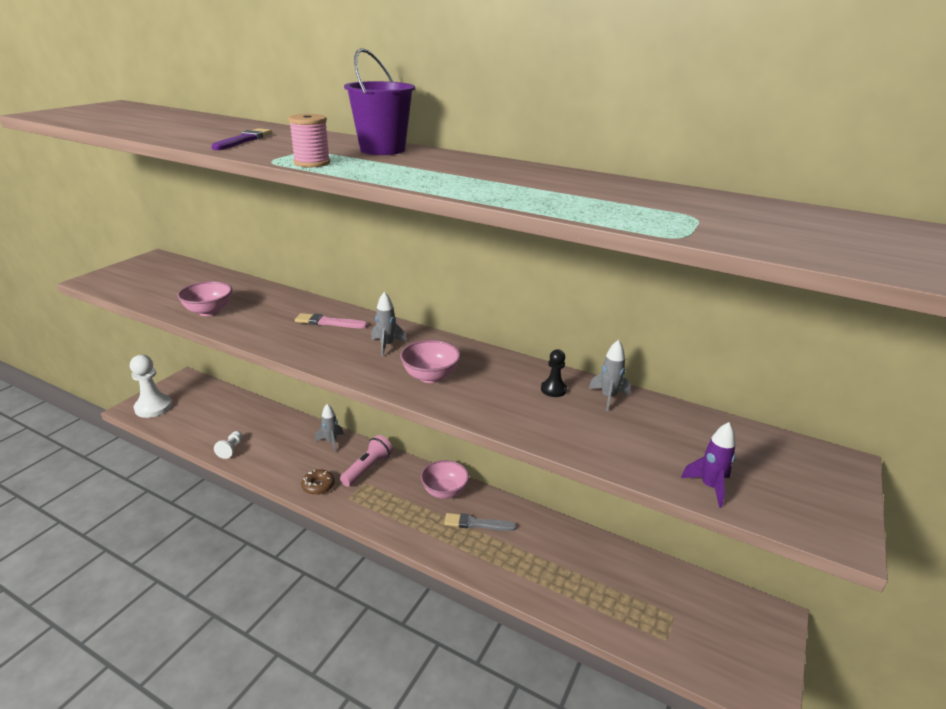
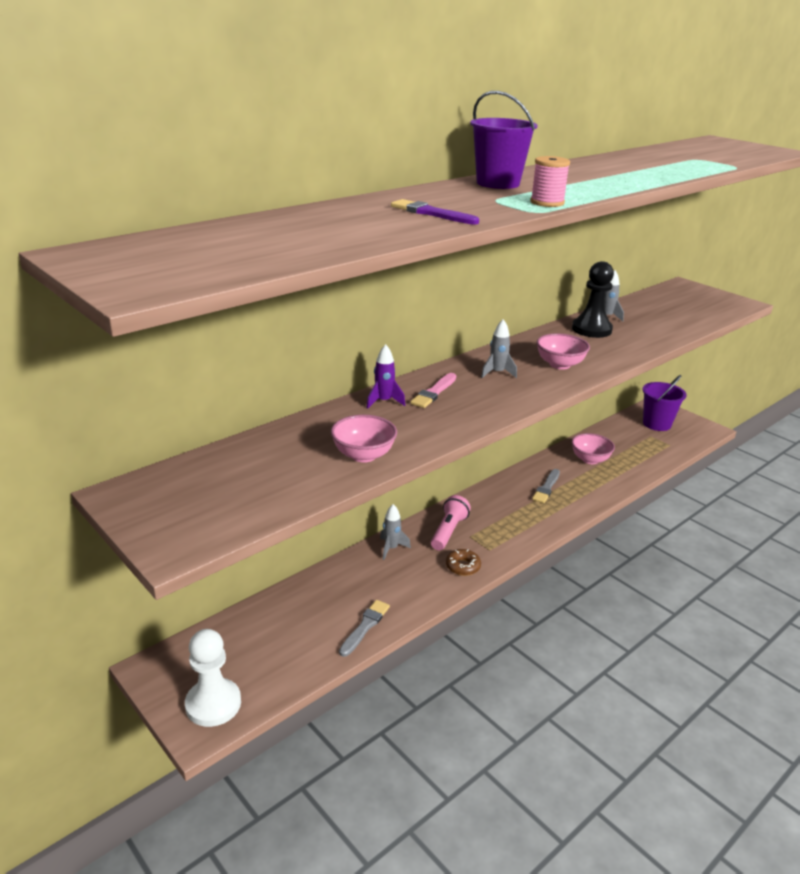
camera: 70 degrees left, 0 degrees up
white pawn [214,431,243,459] -> grey brush [339,600,390,657]
pink flashlight [340,435,393,487] -> pink flashlight turned 60 degrees clockwise [431,495,471,550]
pink bowl [421,460,469,499] -> pink bowl moved to [572,433,615,464]
black pawn [541,349,567,397] -> black pawn [572,261,614,338], size x1.96
purple rocket [681,422,736,508] -> purple rocket moved to [366,344,405,409]
none -> purple bucket [642,375,687,431]

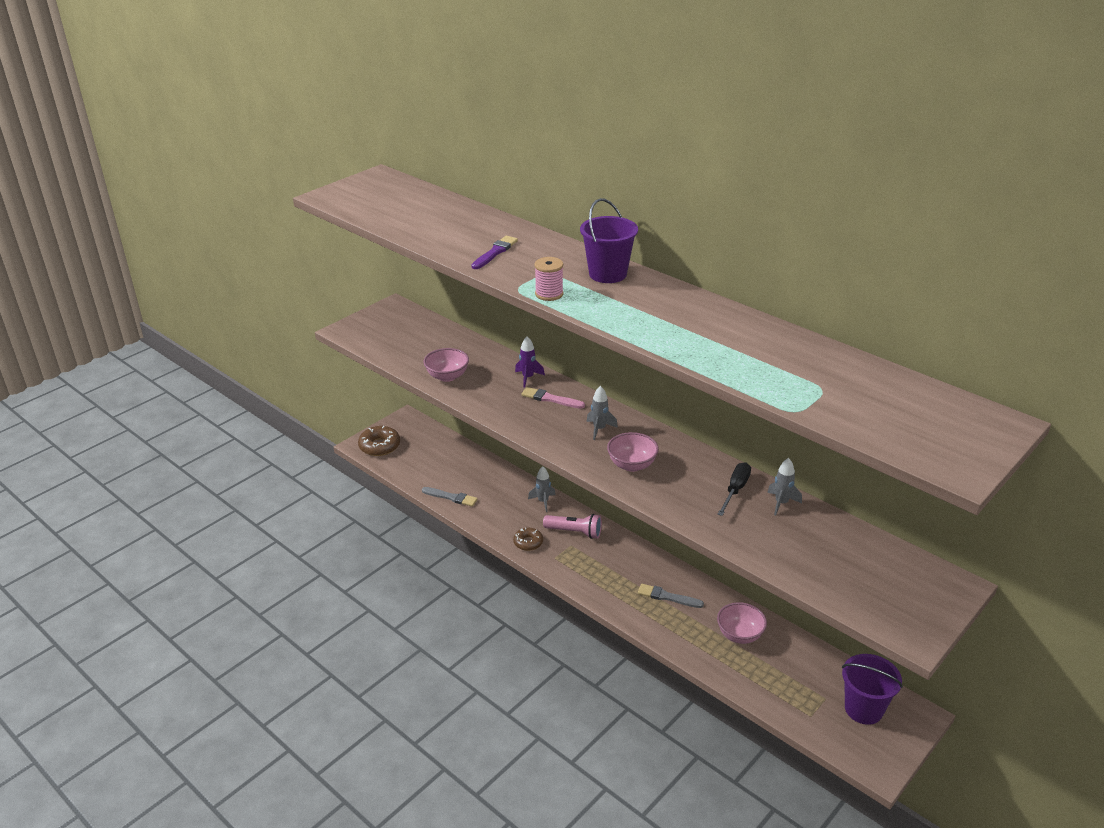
camera: 85 degrees right, 5 degrees up
white pawn [185,629,241,727] -> brown donut [358,426,400,456]
black pawn [572,261,614,338] -> black screwdriver [717,462,751,516]

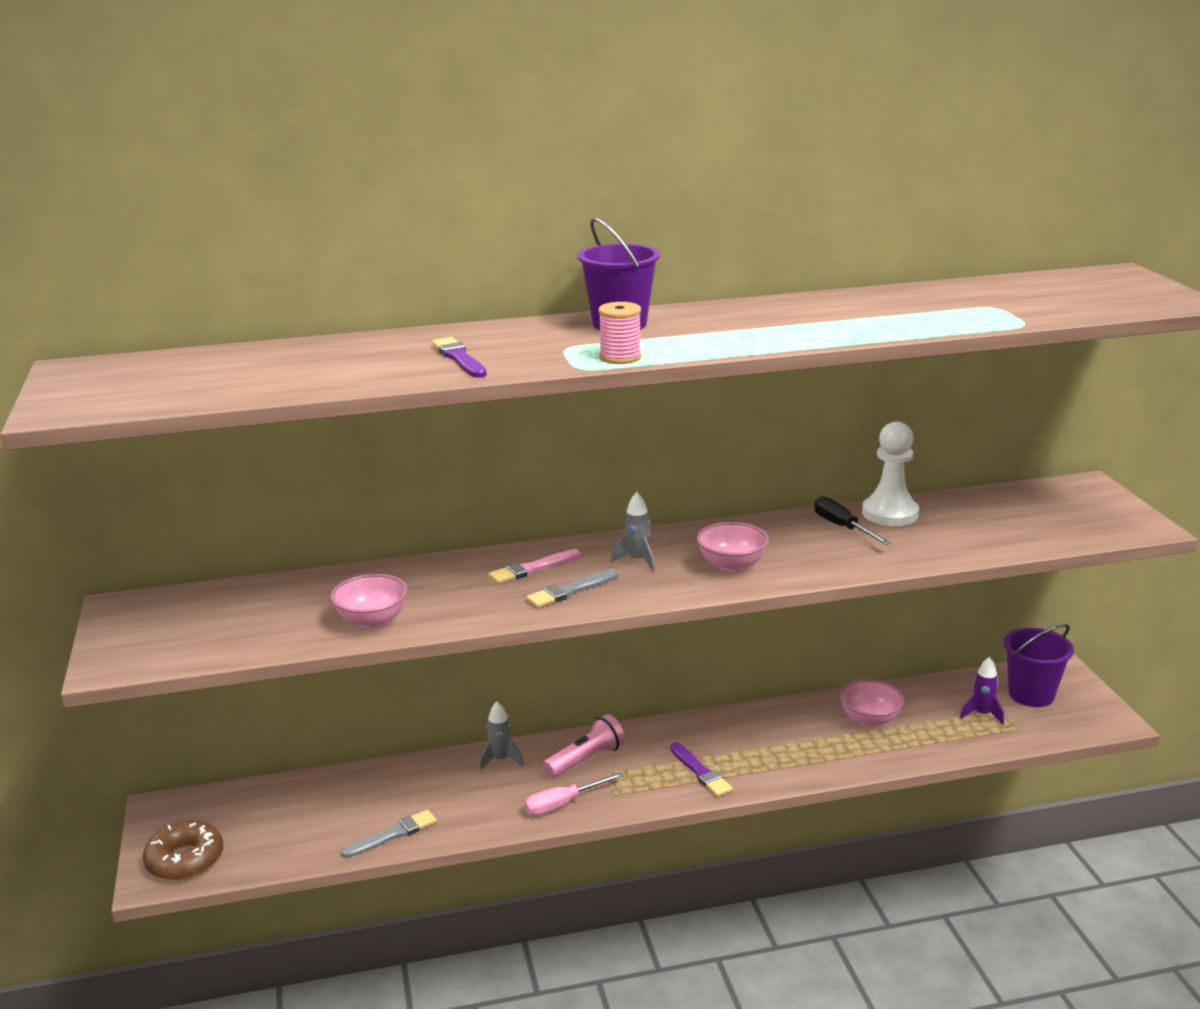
camera: 55 degrees left, 10 degrees down
brown donut [513,527,543,551] -> pink screwdriver [524,772,624,816]
purple rocket [515,336,545,388] -> purple rocket moved to [960,657,1004,725]
grey brush [638,584,704,608] -> grey brush moved to [526,569,618,608]
grey rocket [767,458,802,516] -> white pawn [862,421,919,526]
none -> purple brush [670,742,733,797]

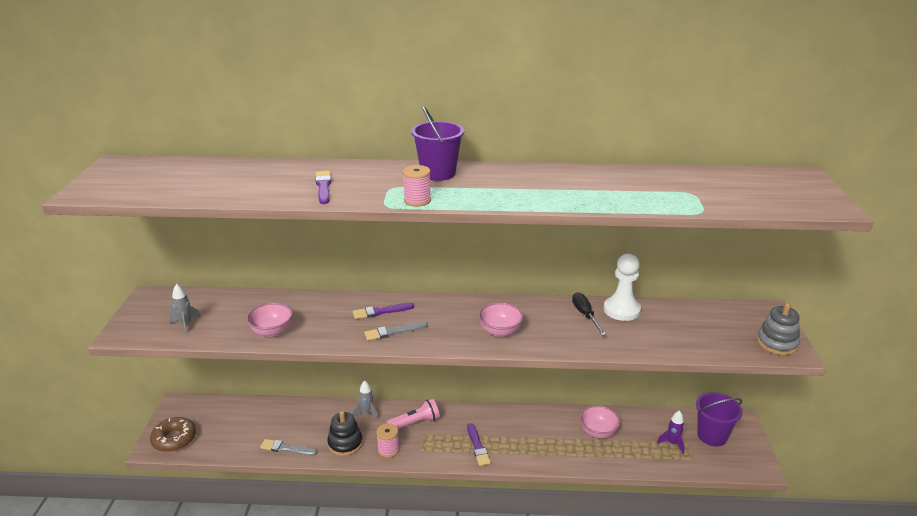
camera: 15 degrees right, 5 degrees up
grey brush [341,810,437,858] -> grey brush turned 150 degrees counterclockwise [260,439,318,456]
pink brush [488,549,581,584] -> purple brush [353,303,414,319]
pink screwdriver [524,772,624,816] -> pink spool [376,423,399,458]
grey rocket [611,492,655,571] -> grey rocket moved to [169,284,201,334]
none -> black stacking toy [327,411,363,456]
none -> grey stacking toy [757,303,800,355]

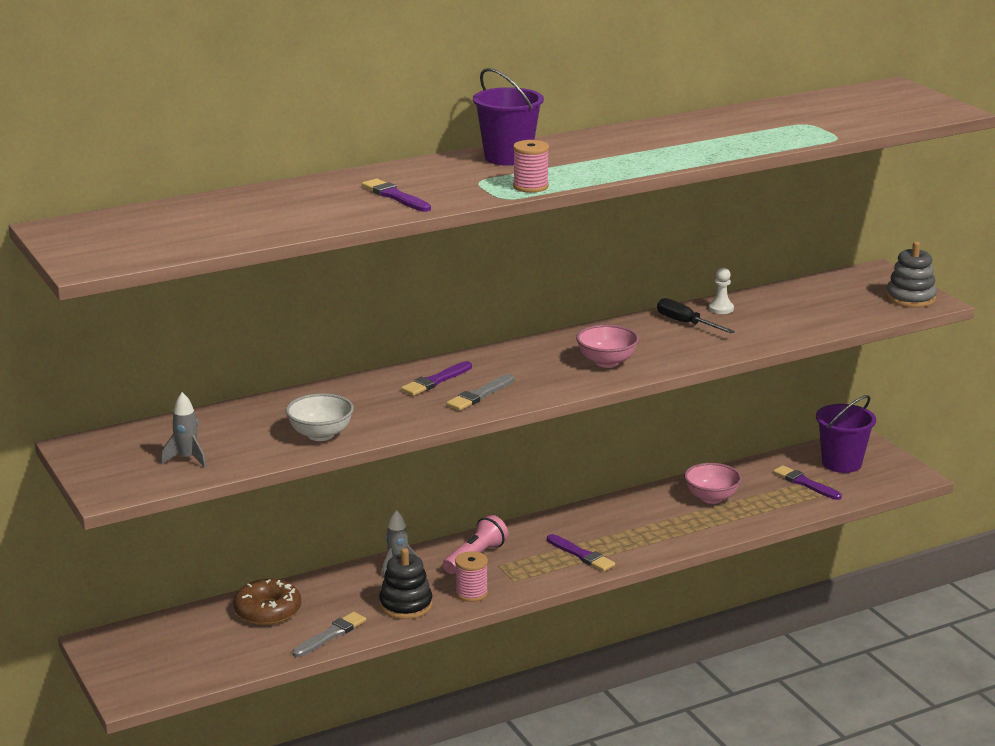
camera: 30 degrees left, 5 degrees down
brown donut [150,417,196,452] -> brown donut moved to [233,579,301,625]
pink bowl [246,303,293,337] -> white bowl [286,393,354,441]
grey brush [260,439,318,456] -> grey brush turned 150 degrees clockwise [292,612,366,657]
white pawn [604,254,641,321] -> white pawn [709,267,734,314], size x0.51
purple rocket [657,410,685,454] -> purple brush [773,465,842,500]

